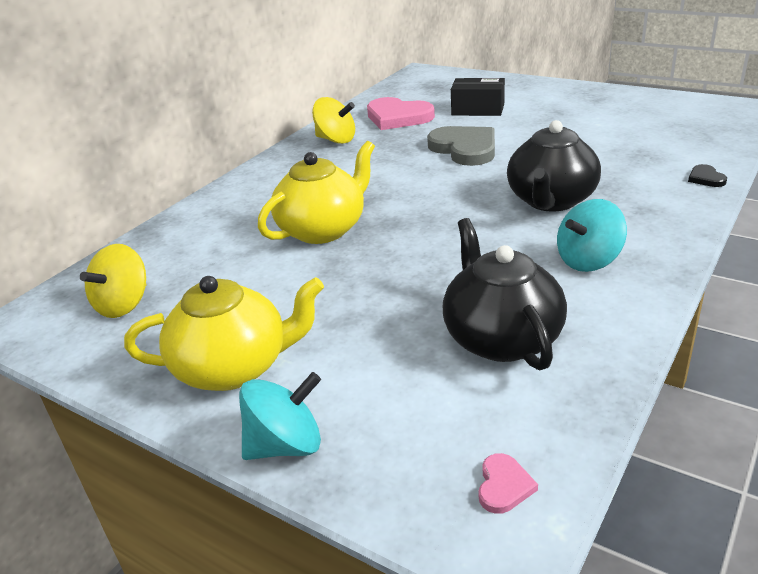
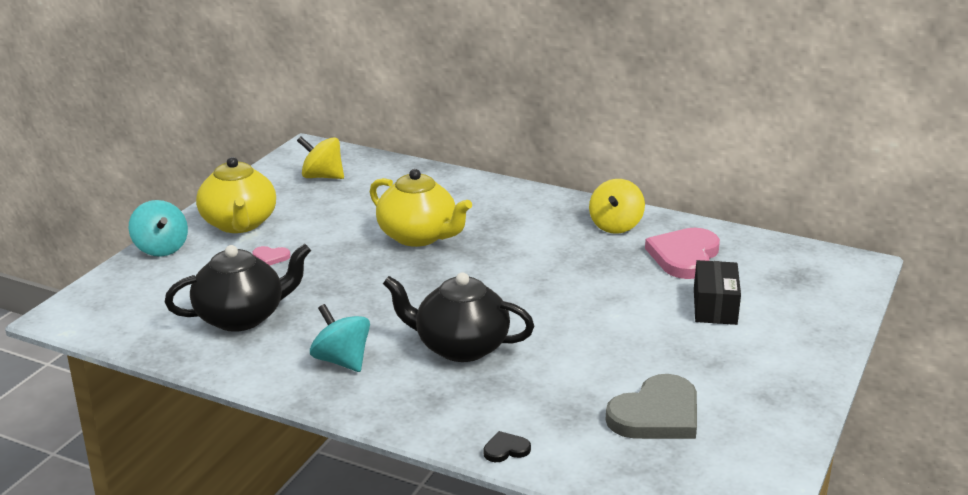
camera: 80 degrees right, 5 degrees down
grey heart [427,126,495,166] -> grey heart moved to [605,374,697,439]
pink heart [479,453,538,514] -> pink heart moved to [252,246,290,265]

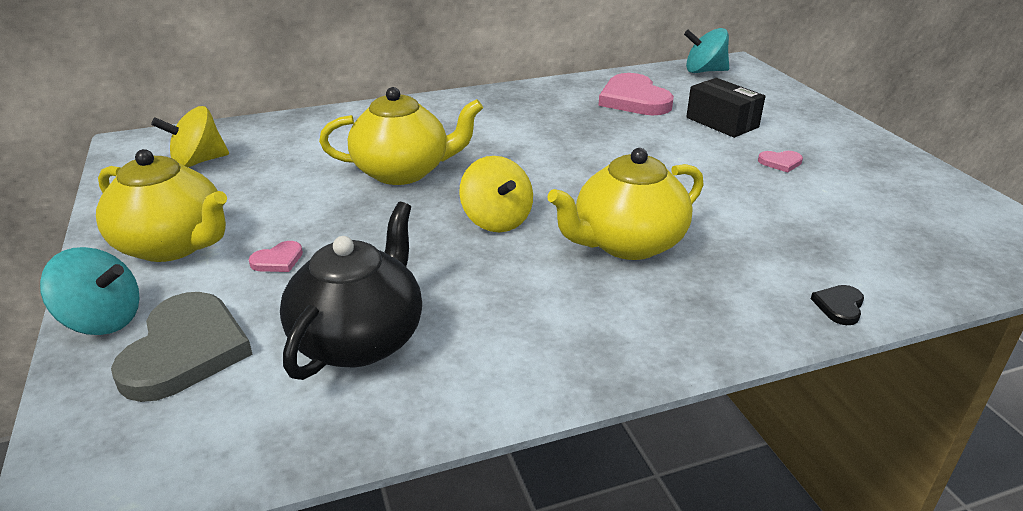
camera: 45 degrees left, 5 degrees up
turquoise spinning top [310,304,370,372] -> turquoise spinning top moved to [684,28,729,73]
black teapot [383,272,534,362] -> yellow teapot [547,148,704,260]
yellow spinning top [589,179,645,234] -> yellow spinning top moved to [459,156,533,232]
grey heart [605,374,697,439] -> grey heart moved to [111,292,253,402]
none -> pink heart [758,151,803,173]

